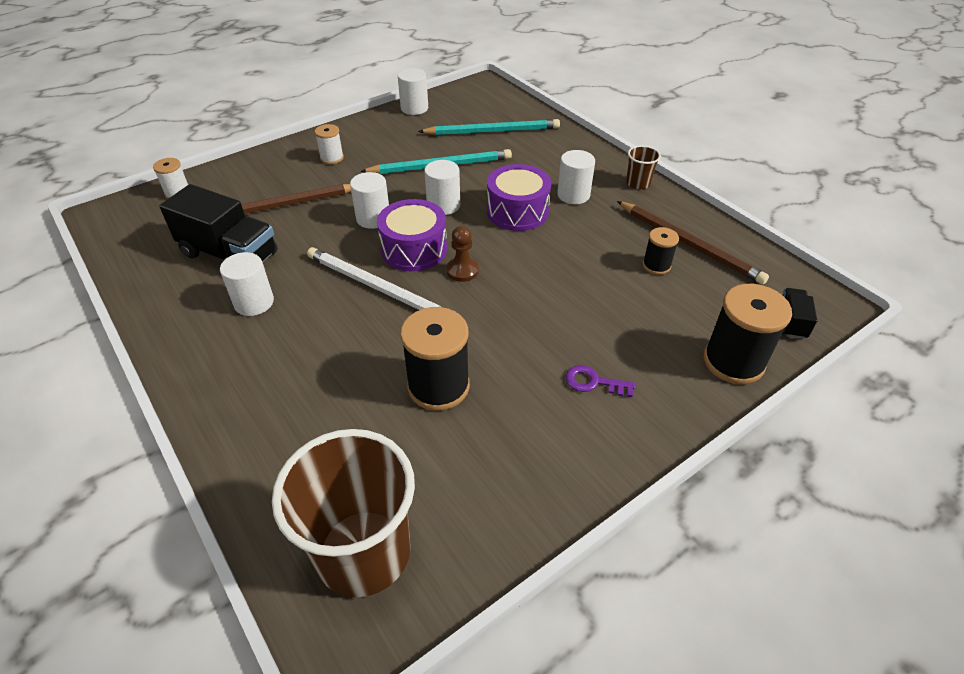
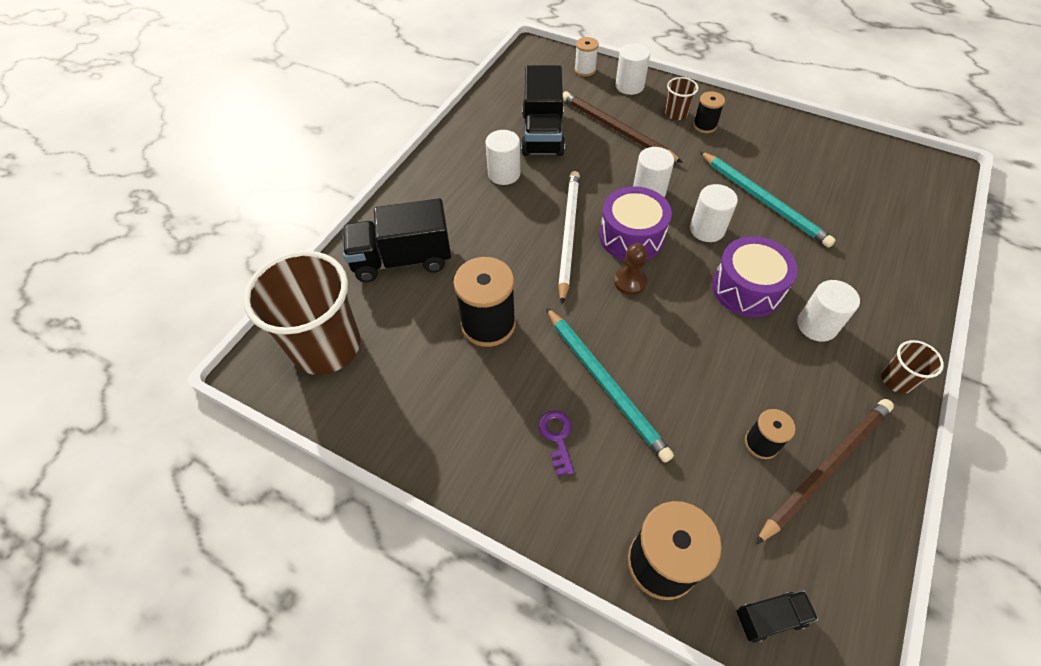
camera: 65 degrees right, 10 degrees up
white spool [315,124,344,164] -> black spool [693,91,725,133]
white cylinder [398,68,428,115] -> white cylinder moved to [615,43,650,95]
turquoise pencil [418,119,560,135] -> turquoise pencil moved to [546,307,674,463]
brown pencil [617,201,769,285] -> brown pencil turned 150 degrees counterclockwise [755,399,894,545]
none -> black truck [343,198,451,282]
none -> brown cup [665,77,698,120]

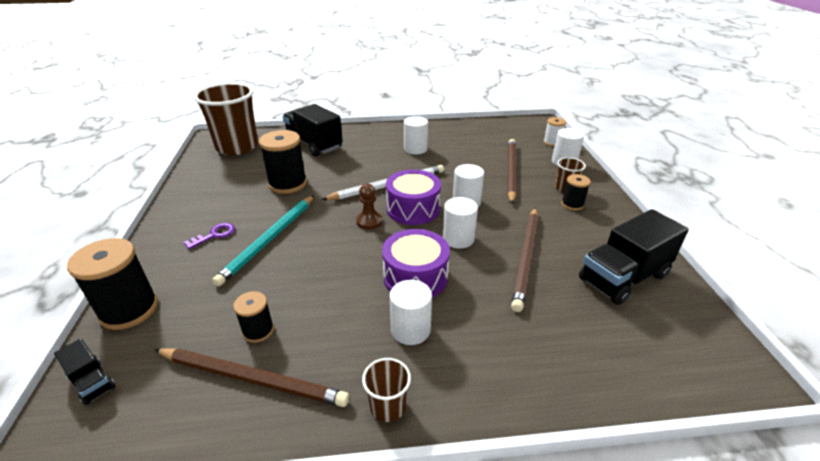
camera: 55 degrees right, 20 degrees down
black truck [521,65,565,156] -> black truck moved to [579,209,689,305]
turquoise pencil [699,151,836,247] -> brown pencil [511,208,538,312]

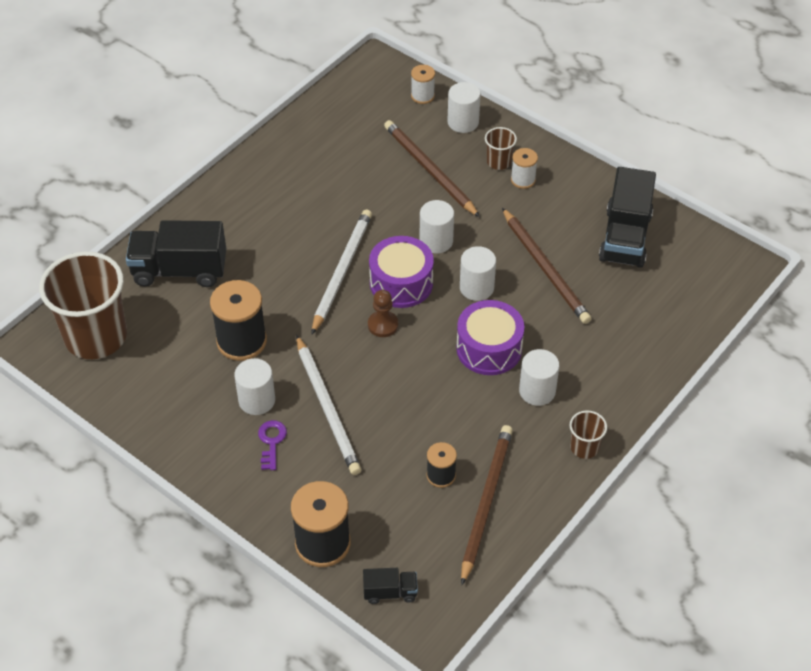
camera: 45 degrees left, 15 degrees up
brown pencil [154,348,349,407] -> brown pencil turned 45 degrees counterclockwise [461,425,513,585]
turquoise pencil [212,195,314,286] -> white pencil [296,335,361,475]
white cylinder [404,116,428,154] -> white cylinder moved to [234,358,275,415]
black spool [561,174,591,211] -> white spool [511,148,538,189]

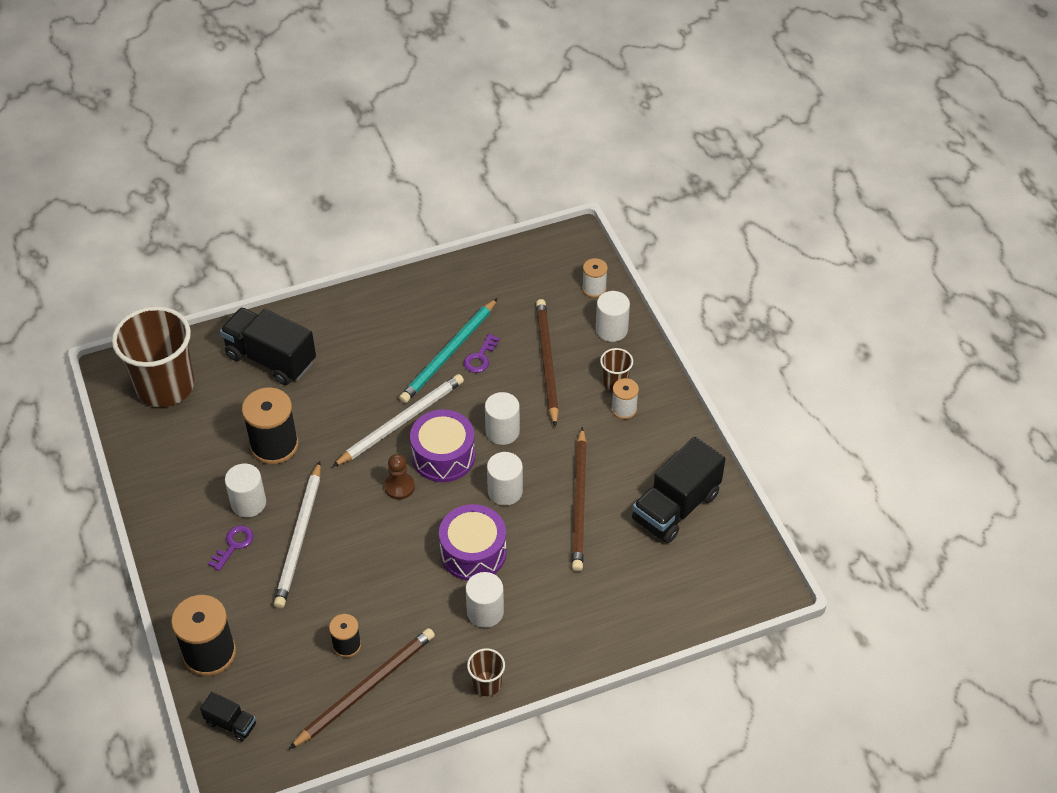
camera: 30 degrees right, 0 degrees up
none -> turquoise pencil [399,298,497,403]
none -> purple key [464,334,500,373]

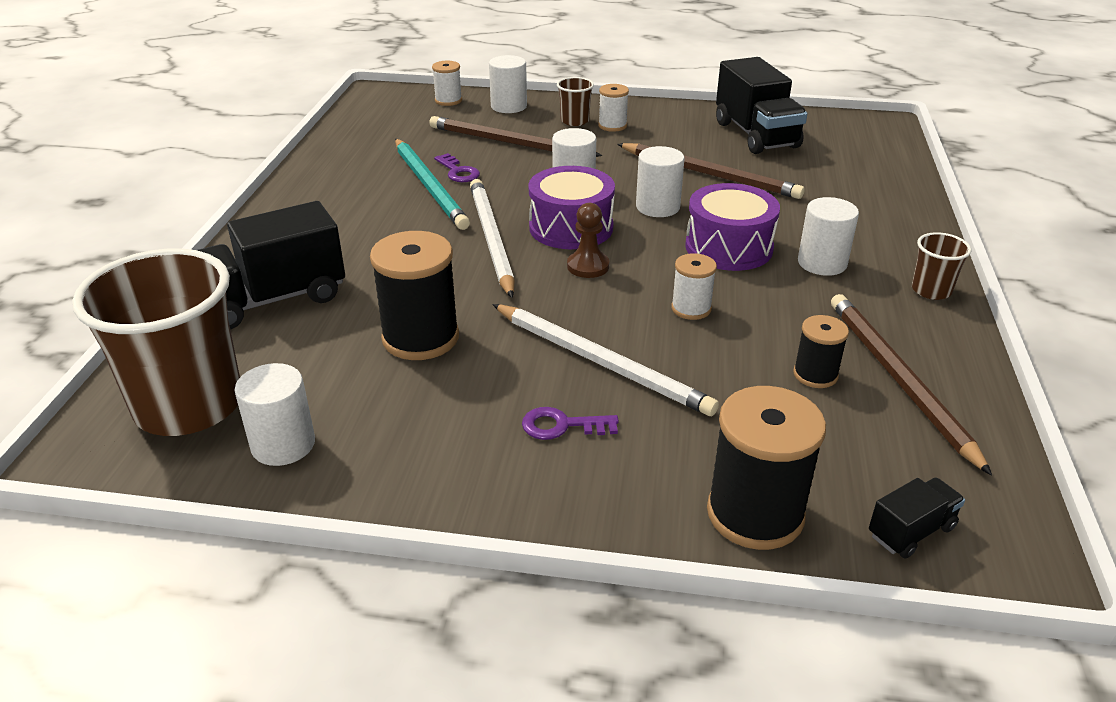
camera: 60 degrees left, 15 degrees down
purple key [208,525,254,571] -> purple key turned 60 degrees counterclockwise [522,407,619,440]
white cylinder [225,464,266,517] -> white cylinder moved to [235,363,315,466]
none -> white spool [671,253,717,320]

